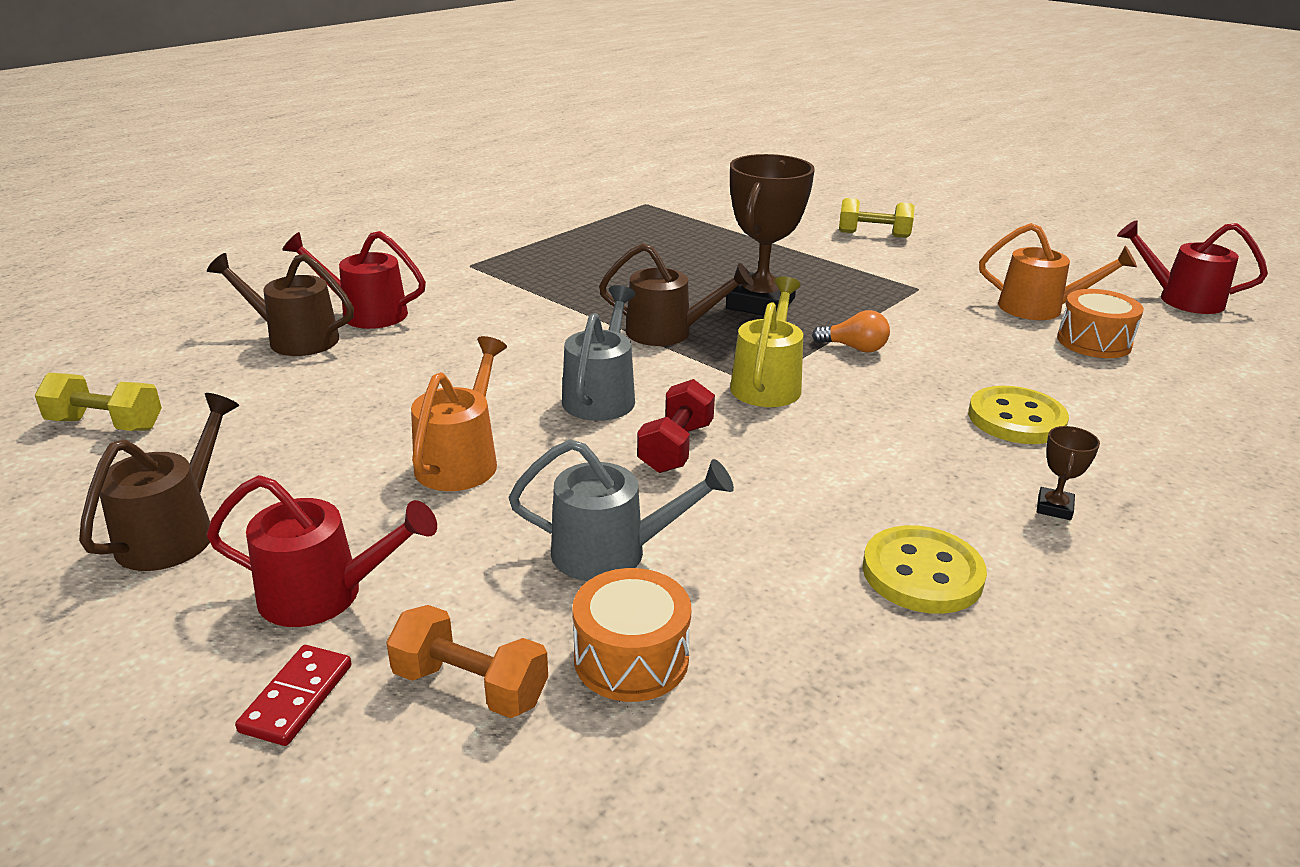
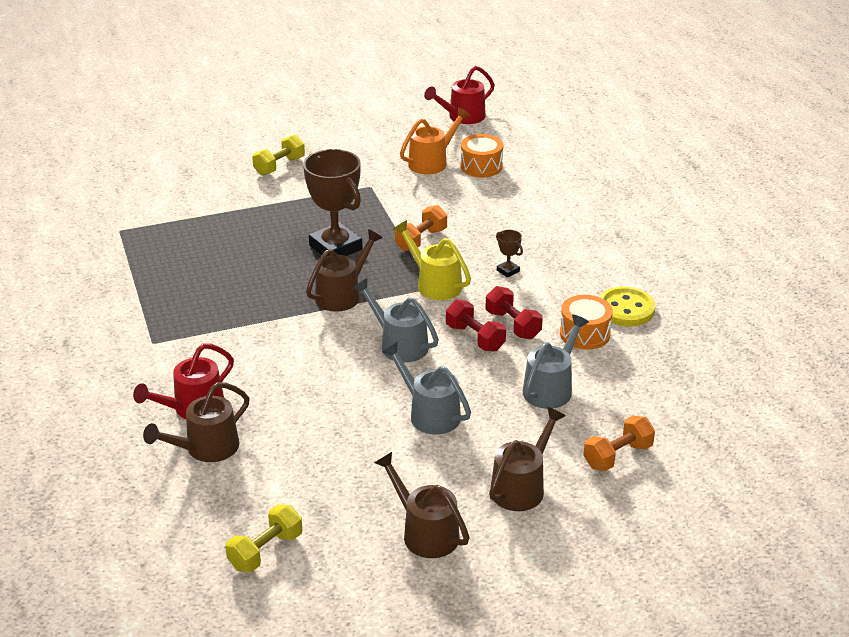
camera: 60 degrees left, 5 degrees up
red watering can [206,475,437,627] -> brown watering can [489,407,566,511]
red domino [235,645,352,746] -> none
orange watering can [411,336,507,491] -> grey watering can [382,342,471,434]
orange drum [572,568,691,702] -> orange drum moved to [560,295,613,350]
orange light bulb [812,310,890,353] -> orange dumbbell [395,205,447,251]
yellow button [968,386,1069,444] -> none
brown trophy [1037,426,1100,520] -> brown trophy moved to [496,230,523,278]
none -> red dumbbell [486,286,543,339]

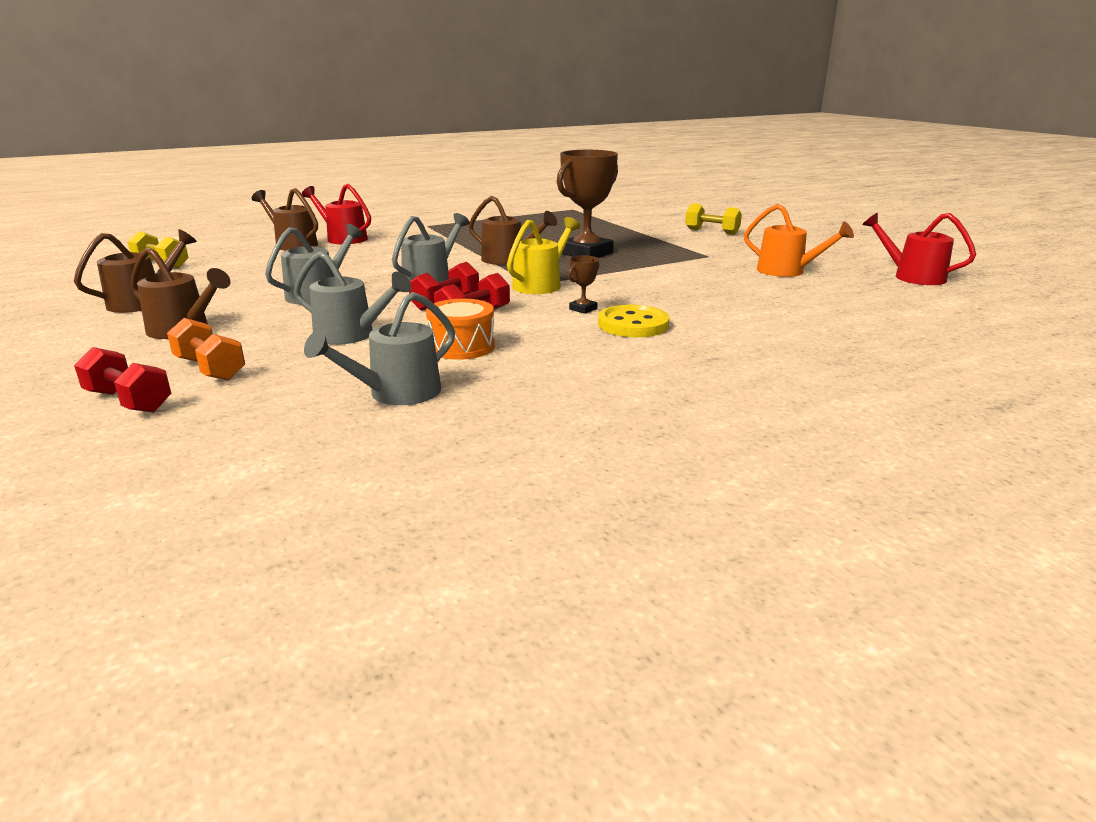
camera: 80 degrees right, 10 degrees down
orange dumbbell [395,205,447,251] -> none
orange drum [461,134,503,177] -> none
yellow button [599,287,656,326] -> yellow button moved to [598,305,669,337]
none -> red dumbbell [74,347,171,413]
none -> grey watering can [304,292,455,405]

